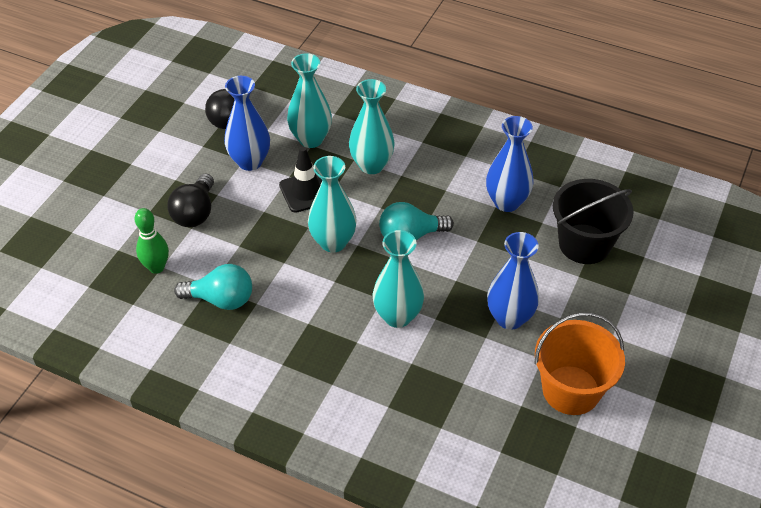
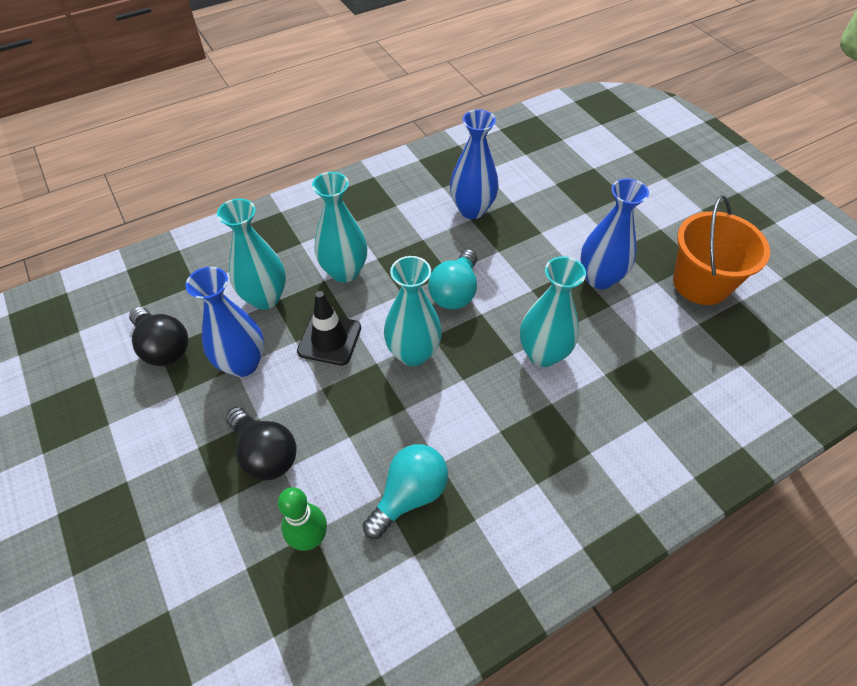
camera: 55 degrees left, 5 degrees up
black bucket [553,179,634,264] -> none

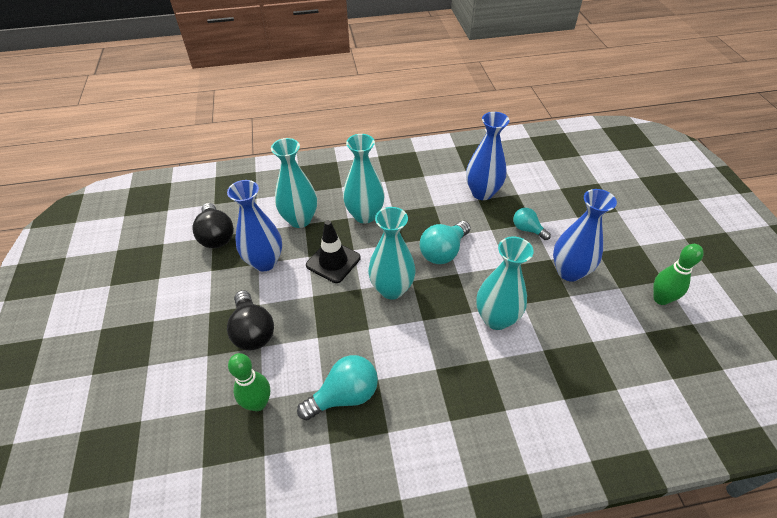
camera: 20 degrees right, 5 degrees down
orange bucket [673,195,770,305] -> green bowling pin [653,244,704,305]
none -> turquoise light bulb [513,208,551,240]

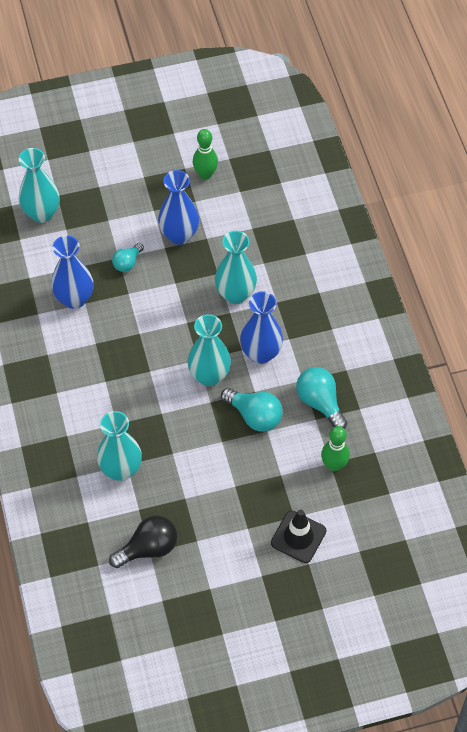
camera: 95 degrees left, 10 degrees up
blue vase [227,180,282,271] -> blue vase moved to [240,291,283,364]
black light bulb [227,290,274,350] -> none
black traffic cone [306,220,361,283] -> black traffic cone moved to [271,510,326,563]
turquoise vase [343,134,385,223] -> turquoise vase moved to [19,148,59,223]
turquoise light bulb [420,221,471,264] -> turquoise light bulb moved to [221,388,283,432]

